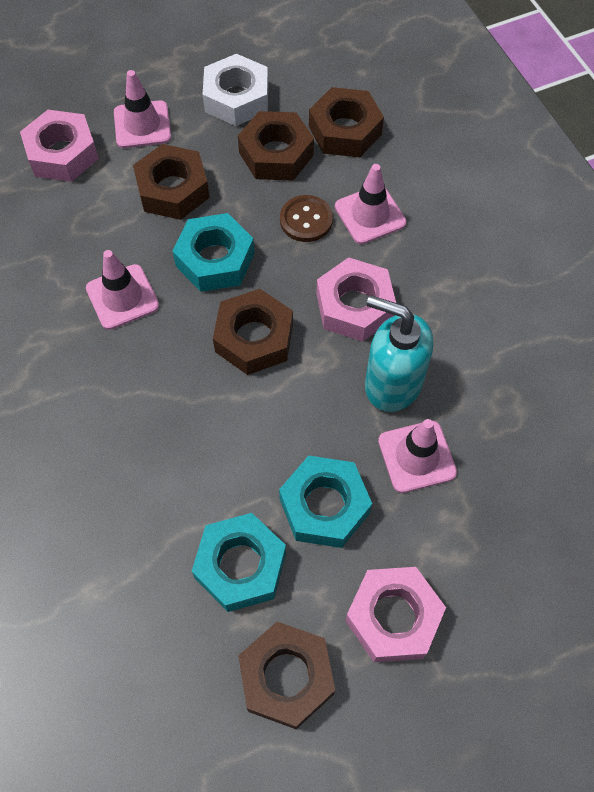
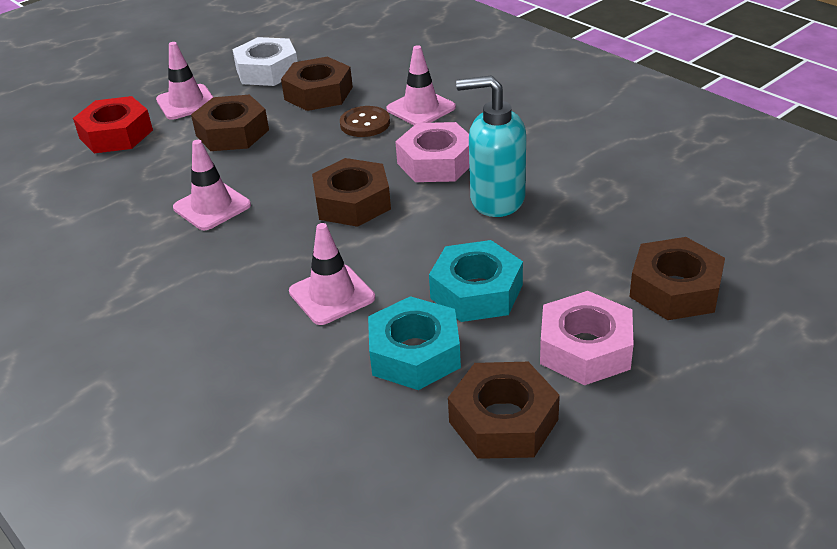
camera: 15 degrees left, 25 degrees down
pink nut [20,110,99,182] -> red nut [73,96,153,153]
turquoise nut [173,213,255,292] -> none
brown nut [309,87,384,157] -> brown nut moved to [629,237,725,320]
pink traffic cone [378,419,457,493] -> pink traffic cone moved to [289,223,375,325]

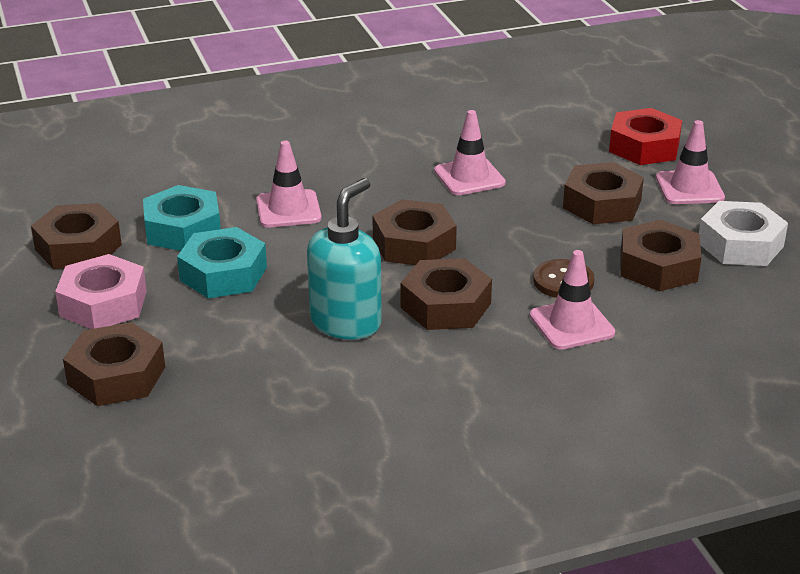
camera: 110 degrees right, 5 degrees down
pink nut [395,122,469,182] -> brown nut [401,258,492,330]

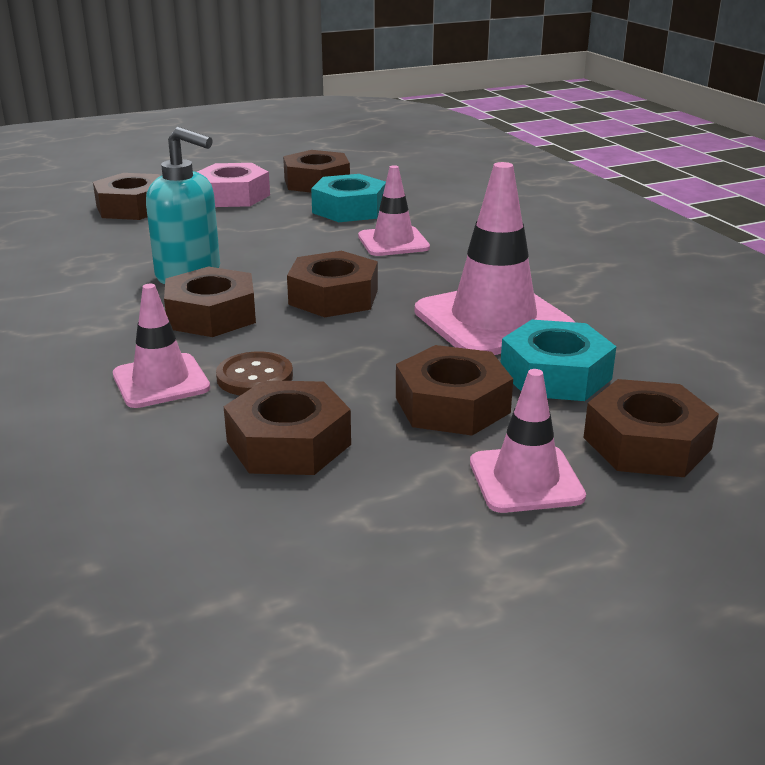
camera: 85 degrees right, 5 degrees down
turquoise nut [177,227,267,298] -> turquoise nut moved to [501,320,617,401]
pink traffic cone [434,110,506,195] -> pink traffic cone [415,162,575,355], size x1.72
red nut [609,108,682,165] -> brown nut [583,379,719,477]
white nut [699,201,788,266] -> none

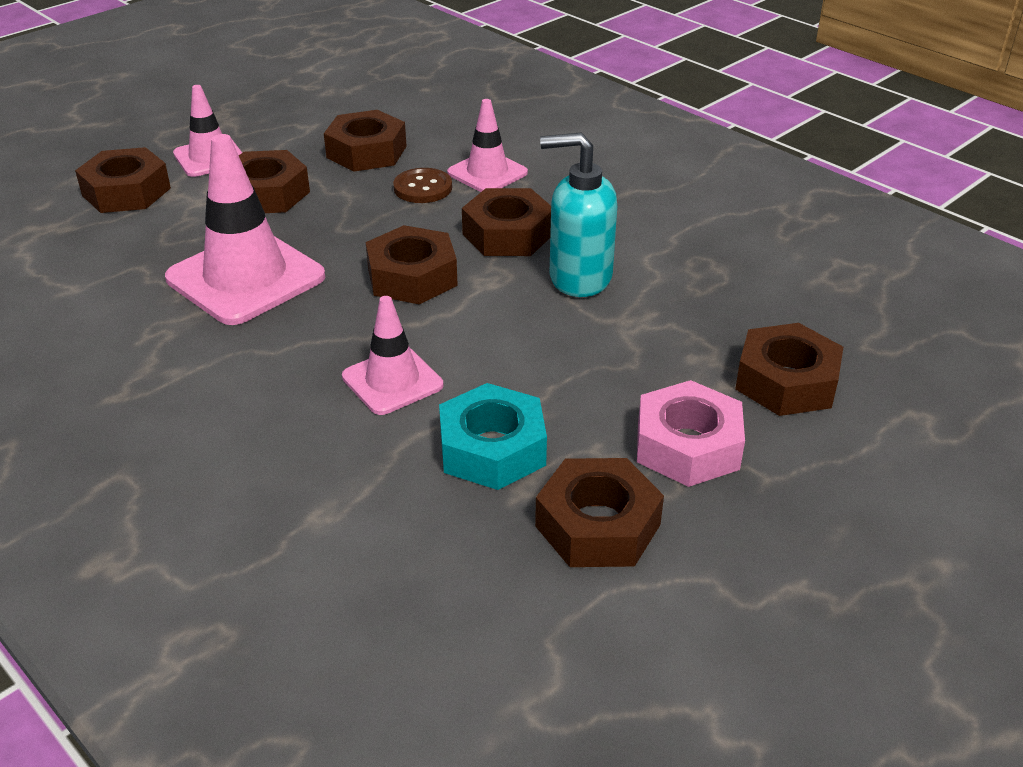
camera: 160 degrees right, 10 degrees up
turquoise nut [501,320,617,401] -> none

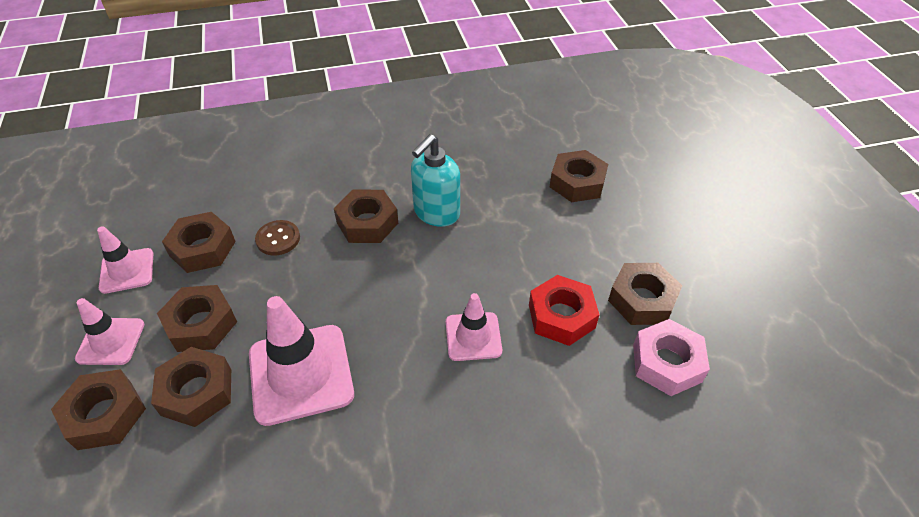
camera: 60 degrees left, 10 degrees up
brown nut [366,225,458,304] -> brown nut moved to [151,347,231,427]
turquoise nut [439,383,547,490] -> red nut [529,275,600,346]
pink traffic cone [447,99,528,192] -> pink traffic cone moved to [97,226,153,294]
pink nut [637,380,745,487] -> pink nut moved to [633,319,710,396]

